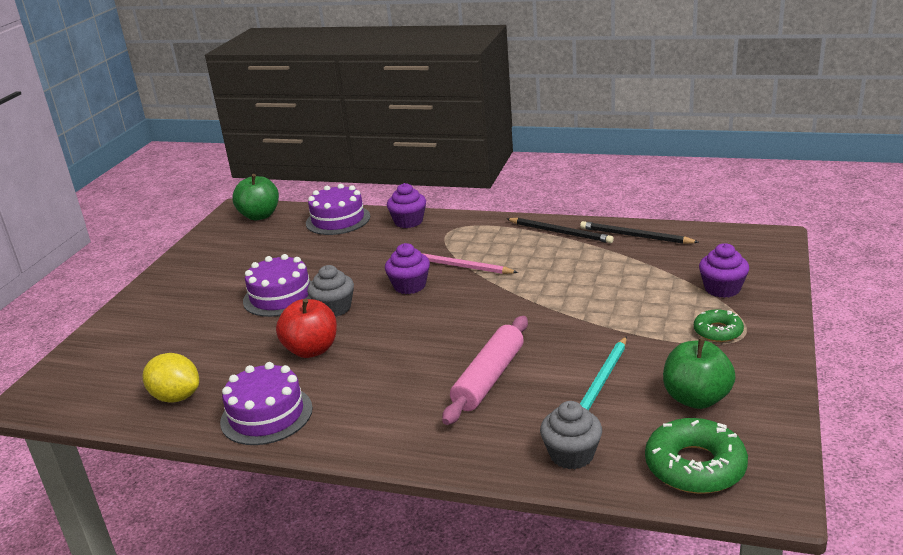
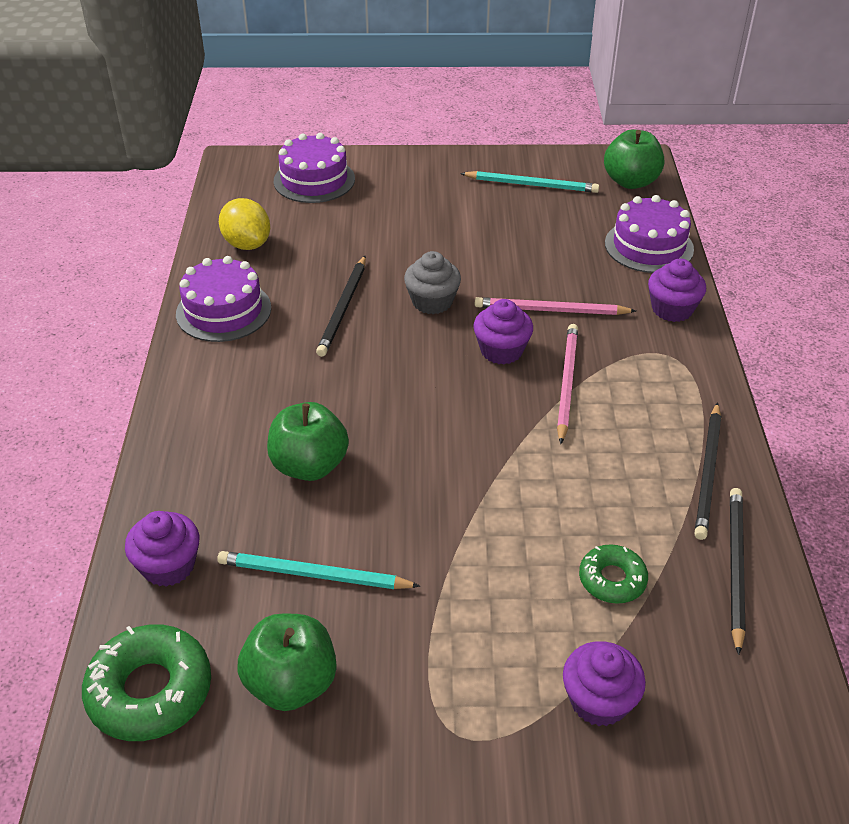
camera: 70 degrees right, 15 degrees up
yellow lemon [143,353,199,403] -> yellow lemon turned 45 degrees counterclockwise [219,198,270,250]
purple cake [243,254,311,317] -> purple cake moved to [274,133,355,203]
red apple [276,299,337,358] -> black pencil [316,256,366,357]
pink rolling pin [442,316,528,425] -> green apple [267,402,349,481]
grey cupcake [540,401,602,469] -> purple cupcake [125,511,199,587]
green donut [694,309,744,342] -> green donut moved to [579,544,648,604]
none -> turquoise pencil [460,171,599,193]
none -> pink pencil [475,297,636,315]

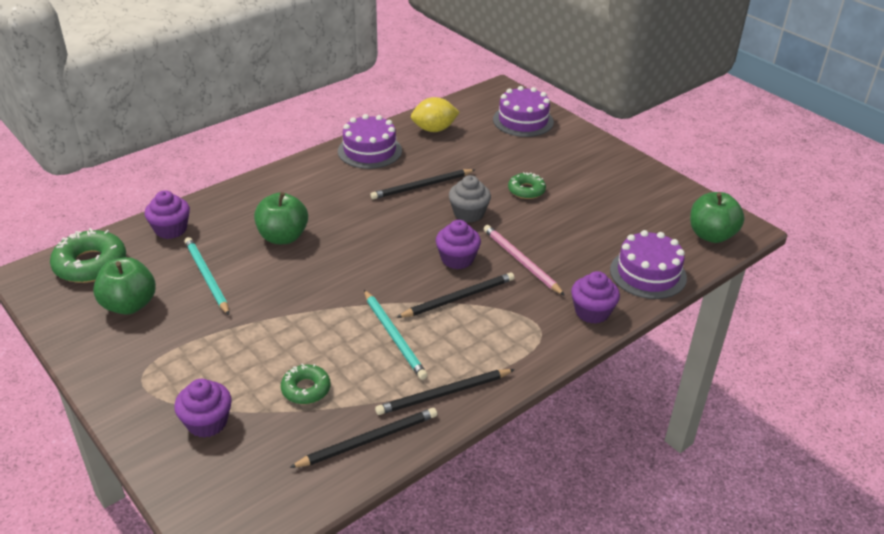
camera: 50 degrees right, 5 degrees down
yellow lemon [219,198,270,250] -> yellow lemon turned 60 degrees clockwise [411,97,460,132]
turquoise pencil [460,171,599,193] -> turquoise pencil moved to [364,290,428,380]
pink pencil [557,324,578,444] -> black pencil [396,272,514,318]
none -> green donut [508,172,546,199]

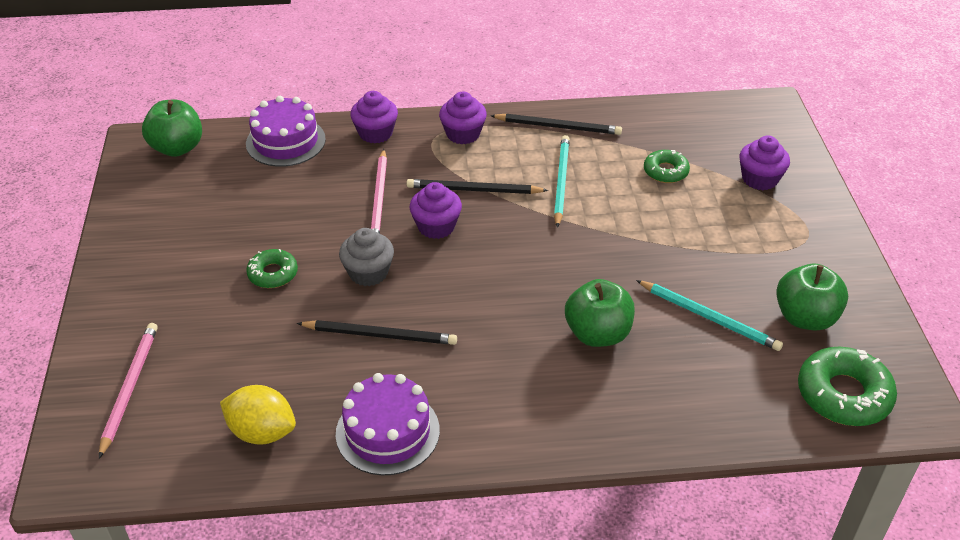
camera: 145 degrees left, 5 degrees up
purple cupcake [145,190,190,239] -> purple cupcake moved to [439,92,487,144]
turquoise pencil [185,237,229,315] -> turquoise pencil turned 60 degrees counterclockwise [636,280,783,351]
black pencil [289,408,437,468] -> none
purple cake [493,86,554,137] -> pink pencil [99,323,158,458]

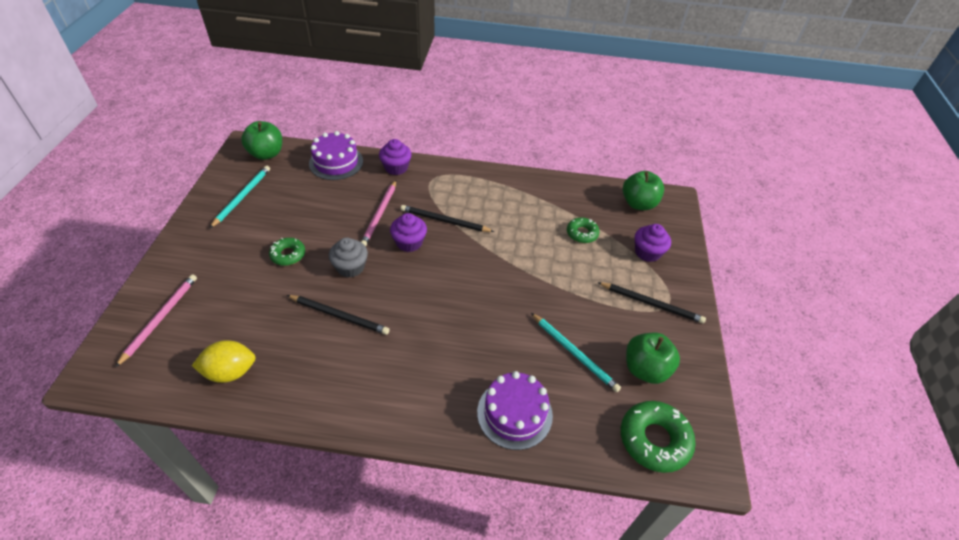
camera: 10 degrees right, 5 degrees up
yellow lemon [220,385,296,445] -> yellow lemon turned 45 degrees counterclockwise [192,340,256,383]
purple cake [336,373,440,475] -> purple cake moved to [477,371,553,450]
purple cupcake [439,92,487,144] -> none
black pencil [491,114,622,135] -> black pencil moved to [597,282,706,324]
turquoise pencil [554,135,570,228] -> turquoise pencil moved to [209,166,270,229]
green apple [565,279,635,347] -> green apple moved to [623,171,664,210]

